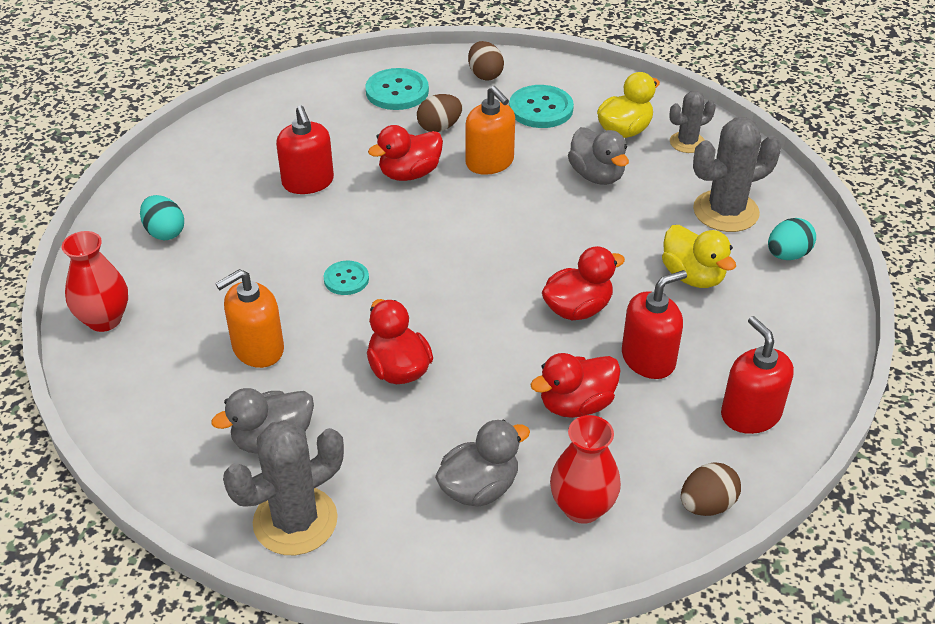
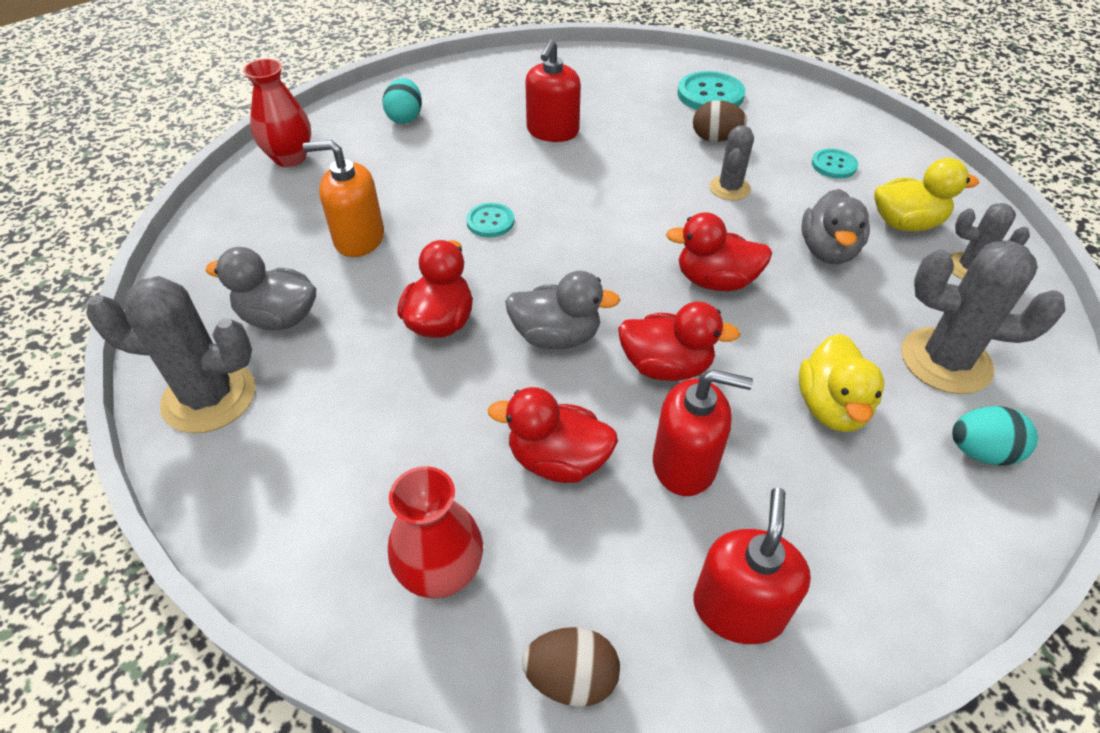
camera: 40 degrees right, 5 degrees up
red duck [368,125,443,181] -> red duck moved to [666,212,772,291]
grey duck [435,420,530,507] -> grey duck moved to [505,271,620,349]
orange soap dispenser [465,86,515,175] -> grey cactus [710,125,754,201]
brown egg [468,41,504,81] -> none
turquoise button [509,85,574,128] -> turquoise button [812,148,858,179], size x0.60

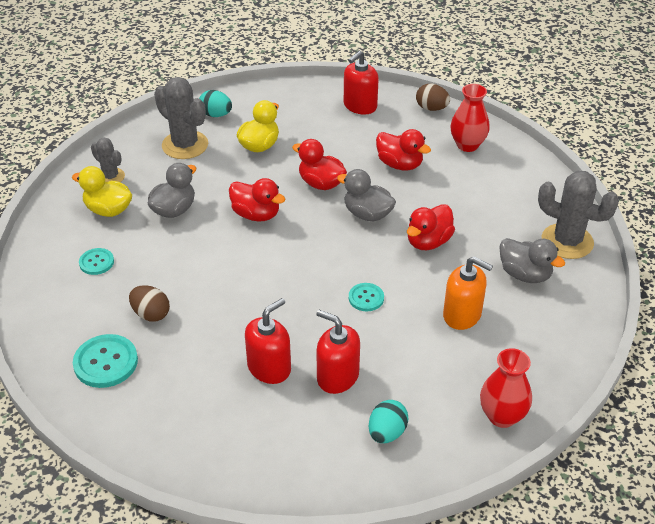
camera: 155 degrees left, 5 degrees down
red soap dispenser [653,370,753,496] -> red soap dispenser moved to [316,310,360,394]
grey cactus [710,125,754,201] -> none

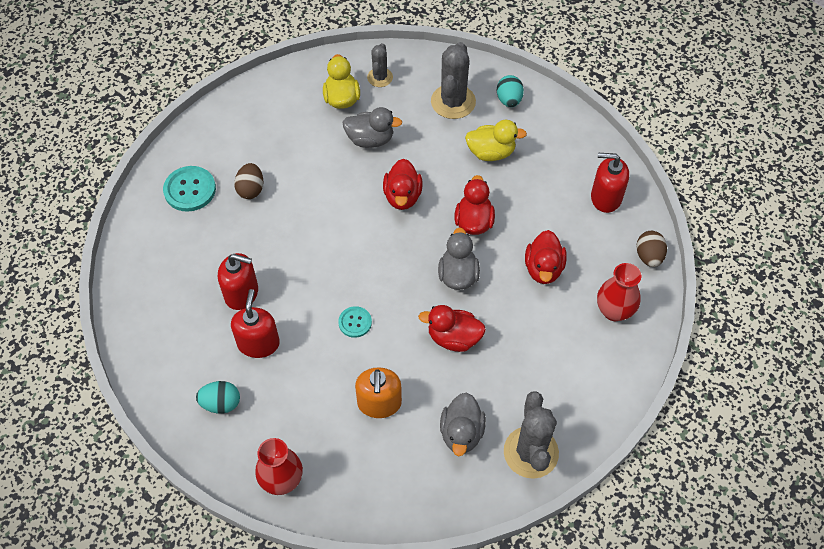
camera: 60 degrees right, 15 degrees up
turquoise button [79,248,114,275] -> none

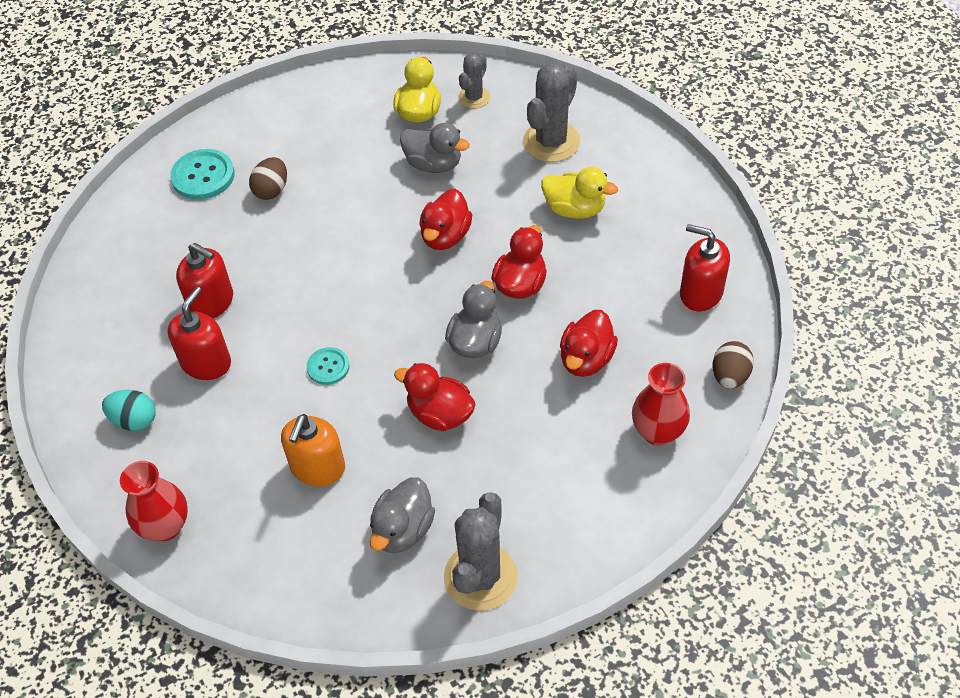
camera: 20 degrees right, 5 degrees down
turquoise egg [497,75,524,107] -> none

